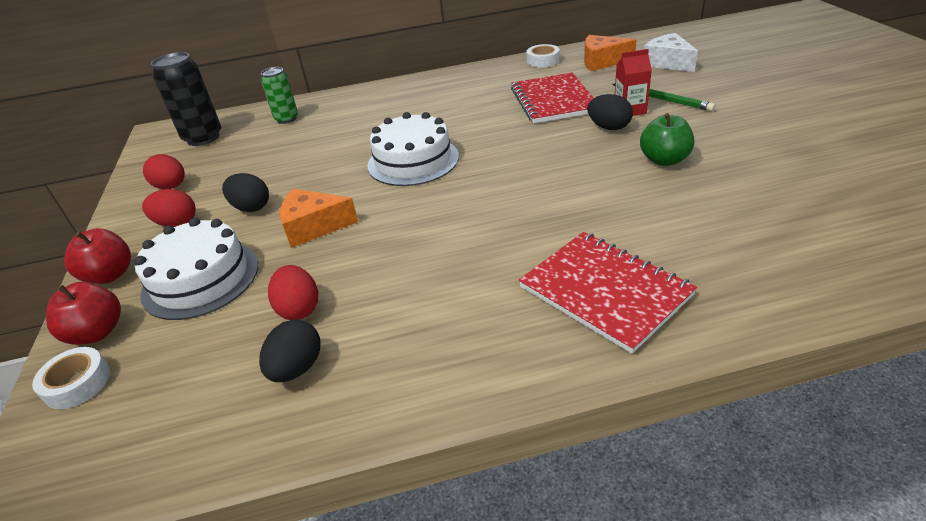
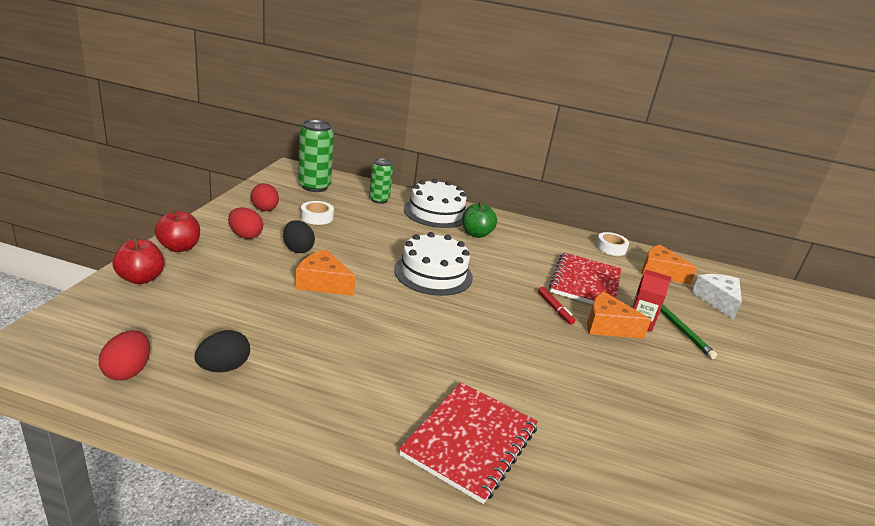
camera: 20 degrees right, 10 degrees down
white tape [32,347,110,409] -> white tape moved to [301,201,334,225]
white cake [134,218,258,320] -> white cake moved to [404,179,466,228]
black can [151,52,221,146] -> green can [298,120,334,192]
red egg [268,265,318,320] -> red egg moved to [99,331,150,381]
red notebook [519,232,697,354] -> red notebook turned 45 degrees clockwise [399,382,538,504]
black egg [587,94,633,130] -> orange cheese [587,291,651,339]
green apple [640,113,694,166] -> green apple moved to [462,202,497,238]
none -> red marker [538,287,575,325]

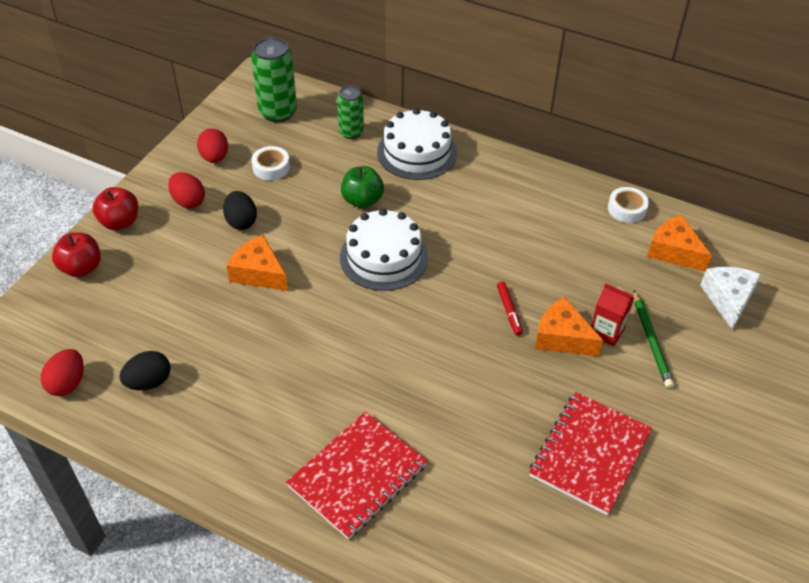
camera: 15 degrees right, 20 degrees up
green apple [462,202,497,238] -> green apple moved to [341,166,384,208]
red notebook [549,252,621,305] -> red notebook moved to [529,392,652,515]

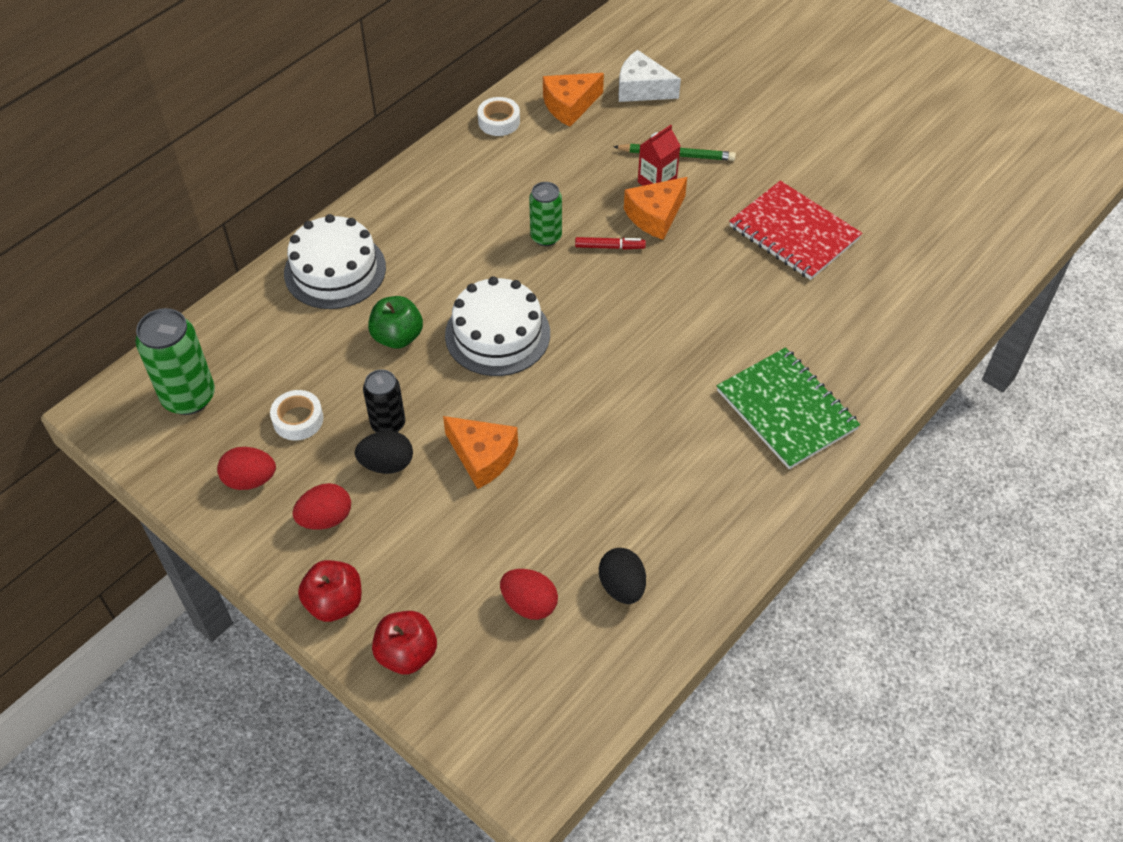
camera: 75 degrees left, 5 degrees up
red egg [41,349,84,396] -> red egg moved to [500,569,558,620]
orange cheese [226,235,288,291] -> orange cheese turned 105 degrees counterclockwise [443,416,518,489]
red notebook [286,411,427,540] -> green notebook [717,347,860,469]
green can [337,86,364,139] -> green can moved to [529,182,562,246]
none -> black can [363,369,405,432]

